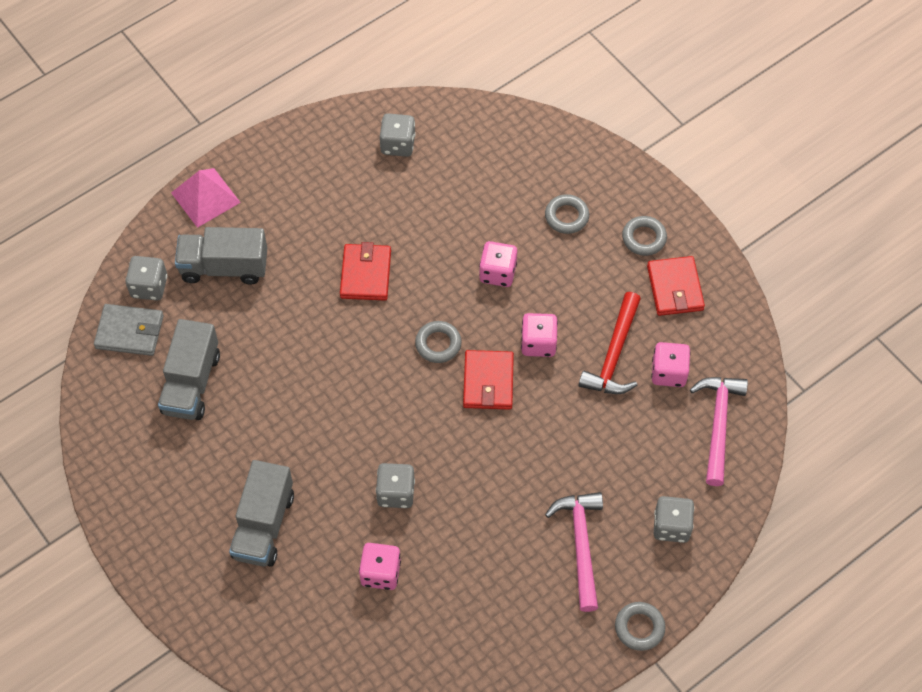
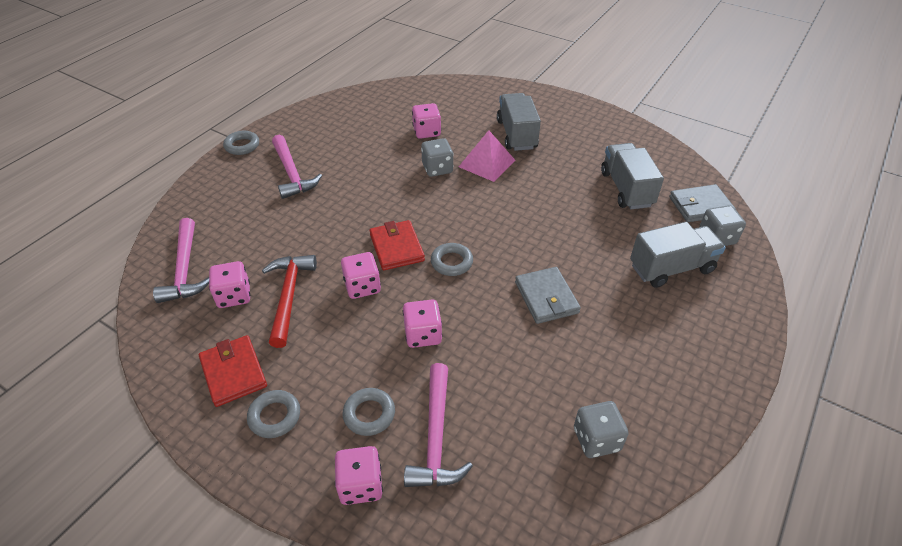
camera: 160 degrees right, 15 degrees down
pink pyramid [171,168,241,228] -> pink pyramid moved to [459,130,515,182]
red wallet [340,242,391,301] -> grey wallet [515,267,581,324]
grey dice [654,496,694,543] -> none
none -> pink dice [335,446,383,505]
none -> pink hammer [404,363,473,487]

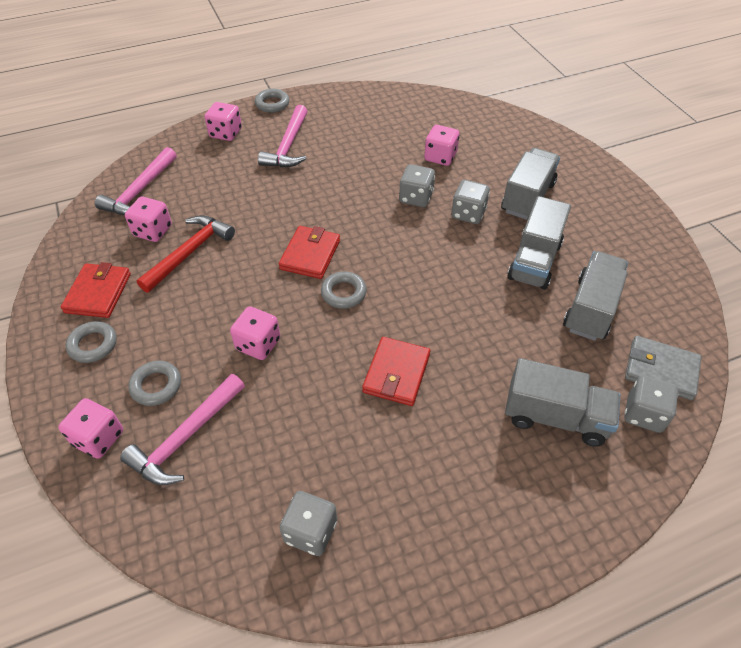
camera: 35 degrees right, 5 degrees up
pink dice [341,252,381,299] -> pink dice moved to [205,102,242,141]
pink pyramid [459,130,515,182] -> grey dice [451,180,490,224]
grey wallet [515,267,581,324] -> red wallet [362,337,430,406]
none -> grey truck [507,196,571,290]

